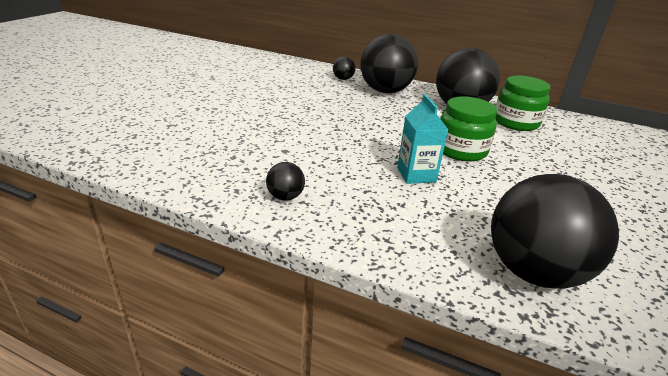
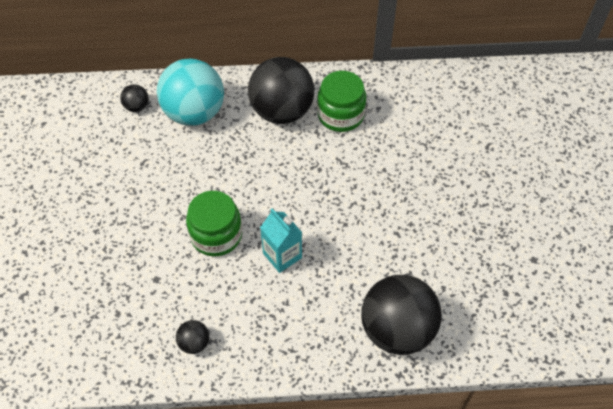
camera: 25 degrees left, 25 degrees up
black ball [360,34,418,94] -> turquoise ball [157,58,224,126]
green jar [440,96,497,161] -> green jar moved to [186,191,242,256]

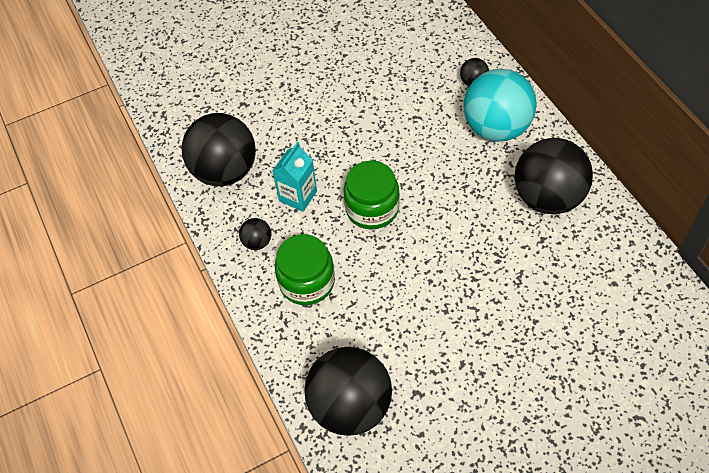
camera: 70 degrees right, 0 degrees up
turquoise carton [260,209,302,273] -> turquoise carton moved to [273,142,317,212]
green jar [317,71,366,132] -> green jar moved to [275,234,335,305]
none -> black ball [182,113,256,186]

